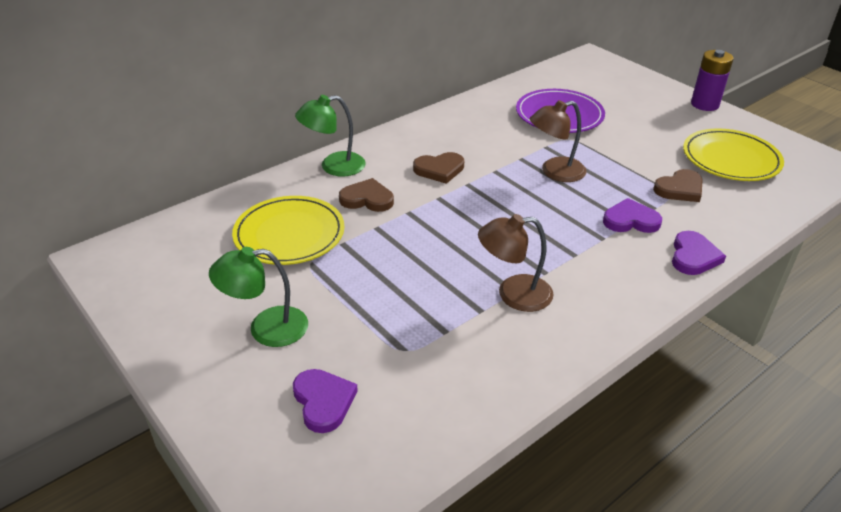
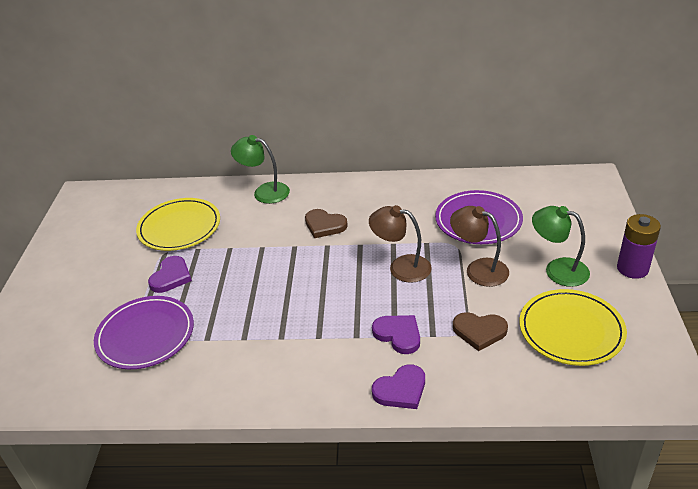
camera: 45 degrees right, 0 degrees up
green lamp [209,247,308,347] -> green lamp moved to [532,206,590,287]
purple heart [293,369,358,433] -> purple heart moved to [148,256,192,293]
brown heart [339,178,394,212] -> none
brown lamp [478,214,554,312] -> brown lamp moved to [450,206,509,287]
none -> purple plate [94,296,194,369]

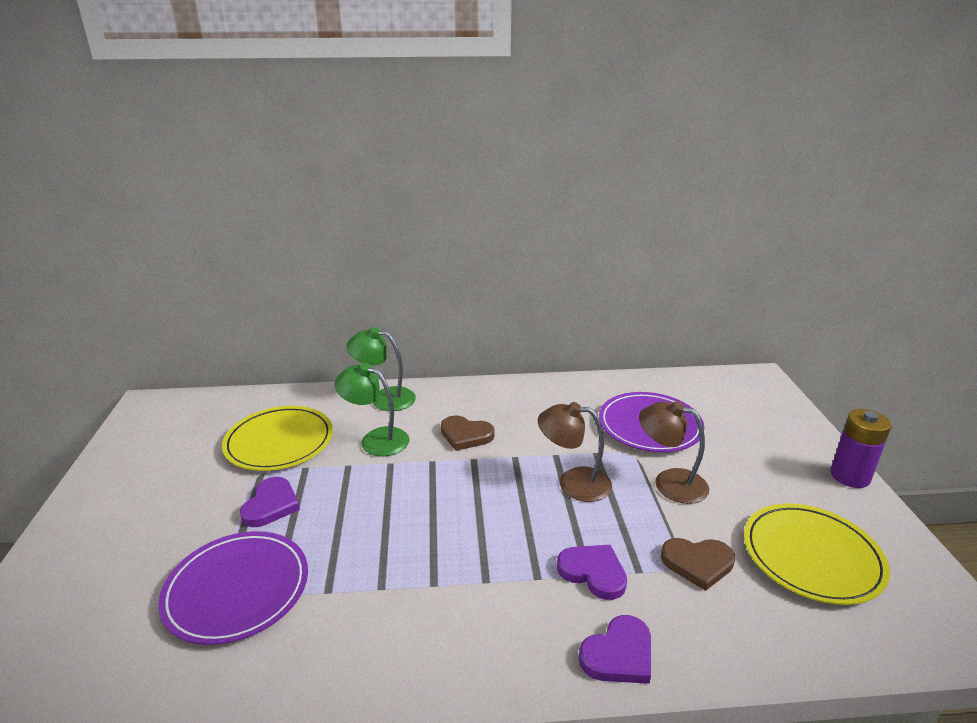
camera: 10 degrees left, 10 degrees down
green lamp [532,206,590,287] -> green lamp moved to [335,363,410,456]

